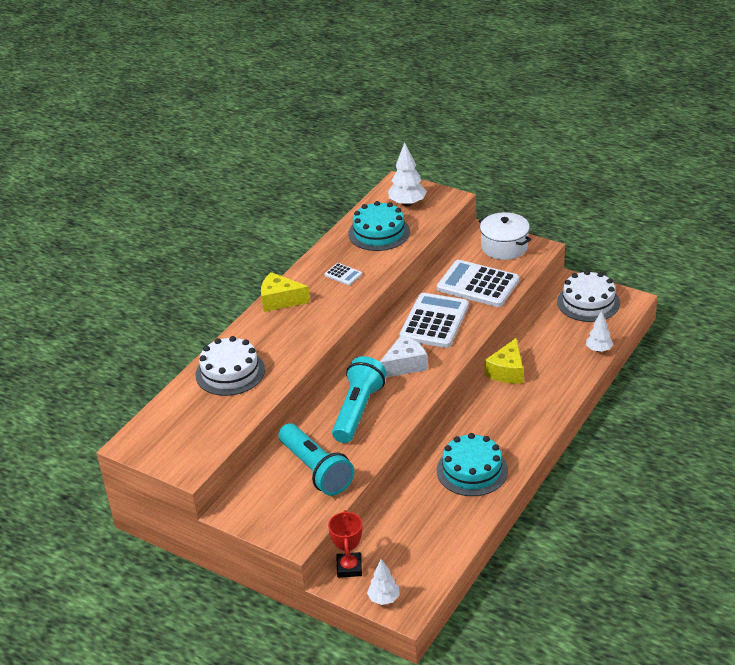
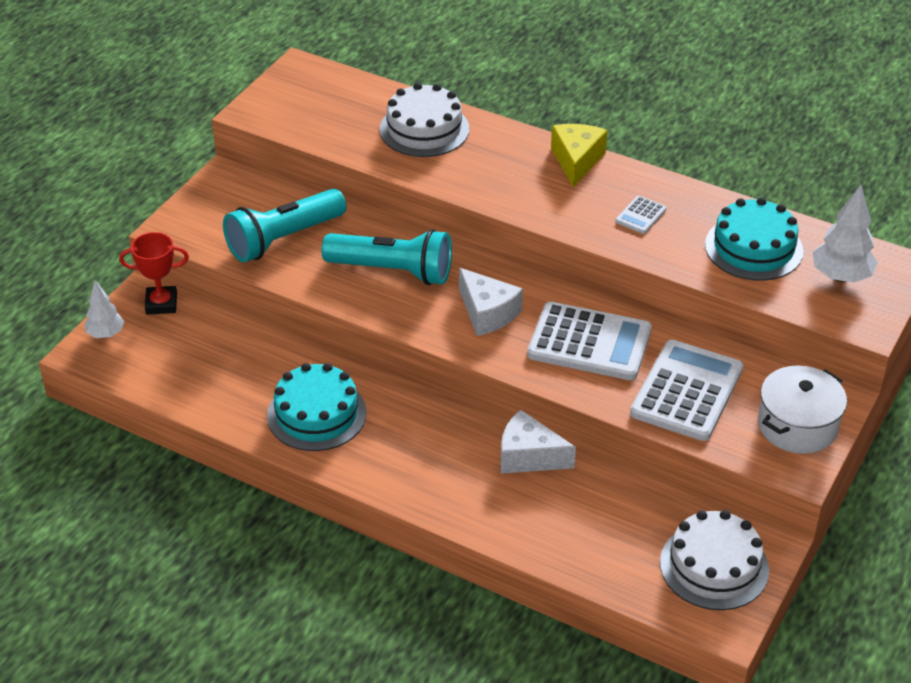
camera: 85 degrees right, 5 degrees up
yellow cheese [484,338,523,384] -> white cheese [501,409,576,474]
white tree [586,310,613,352] -> none

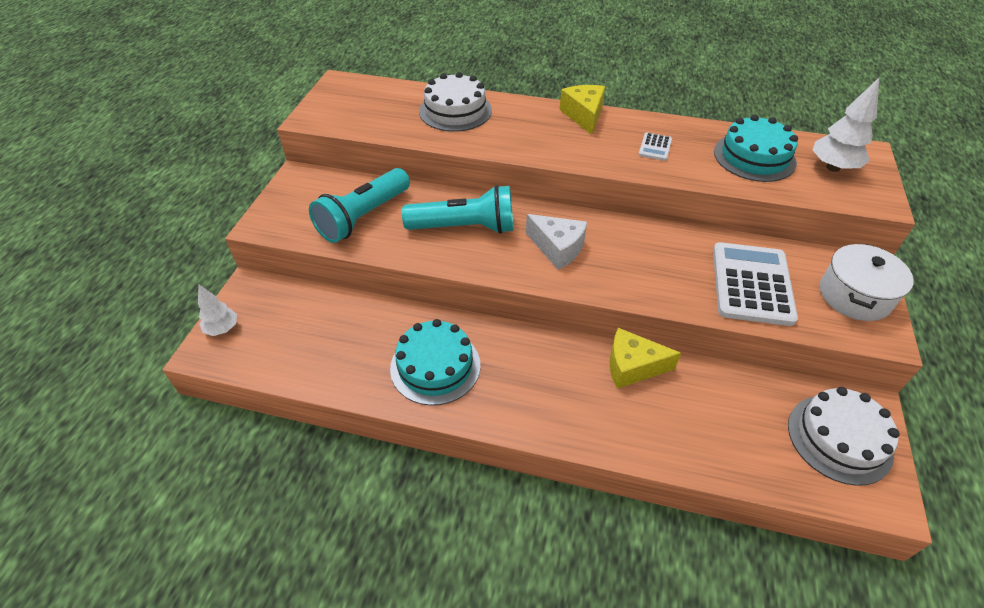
camera: 15 degrees left, 5 degrees up
red trophy [119,232,189,315] -> none
white cheese [501,409,576,474] -> yellow cheese [609,328,681,389]
white calculator [527,302,652,380] -> none

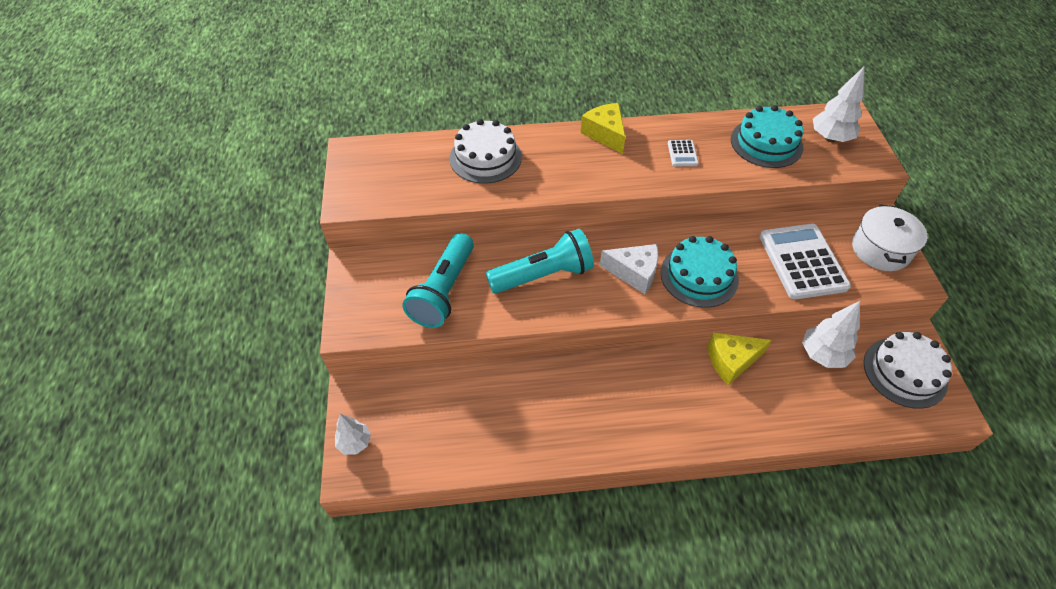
camera: 20 degrees left, 5 degrees up
turquoise cake [390,319,480,406] -> turquoise cake moved to [660,236,739,308]
none -> white tree [802,301,860,368]

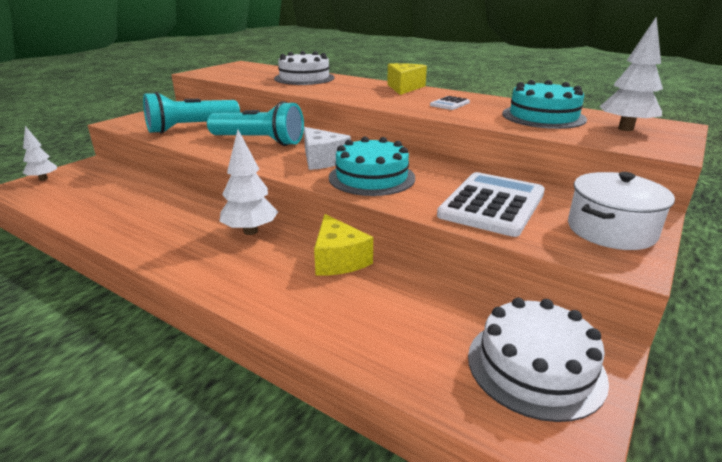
camera: 40 degrees right, 25 degrees down
yellow cheese [708,332,772,385] -> yellow cheese turned 135 degrees counterclockwise [314,214,373,276]
white tree [802,301,860,368] -> white tree moved to [219,129,278,235]

